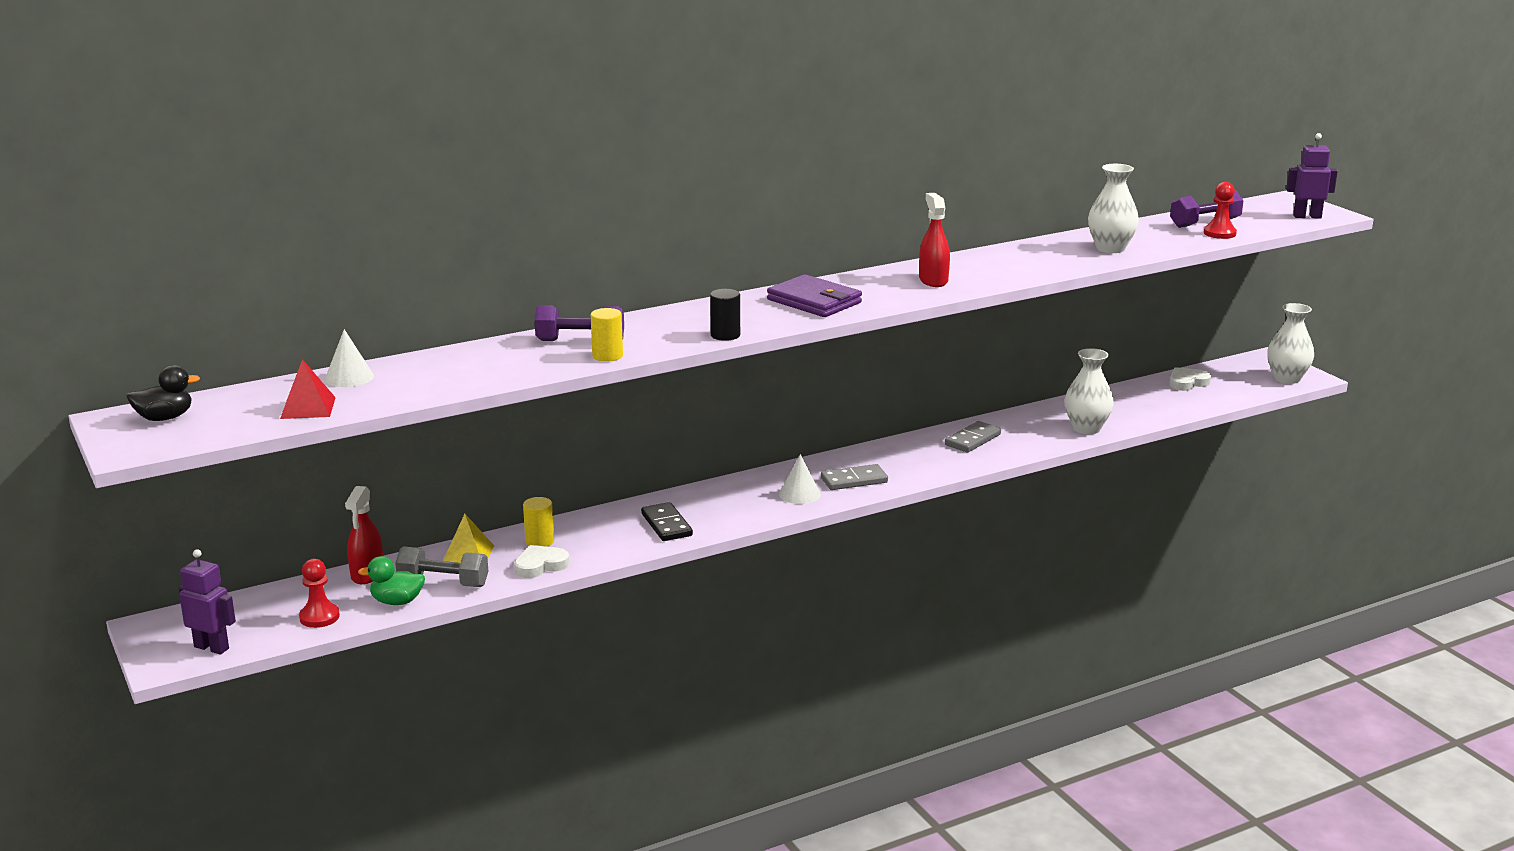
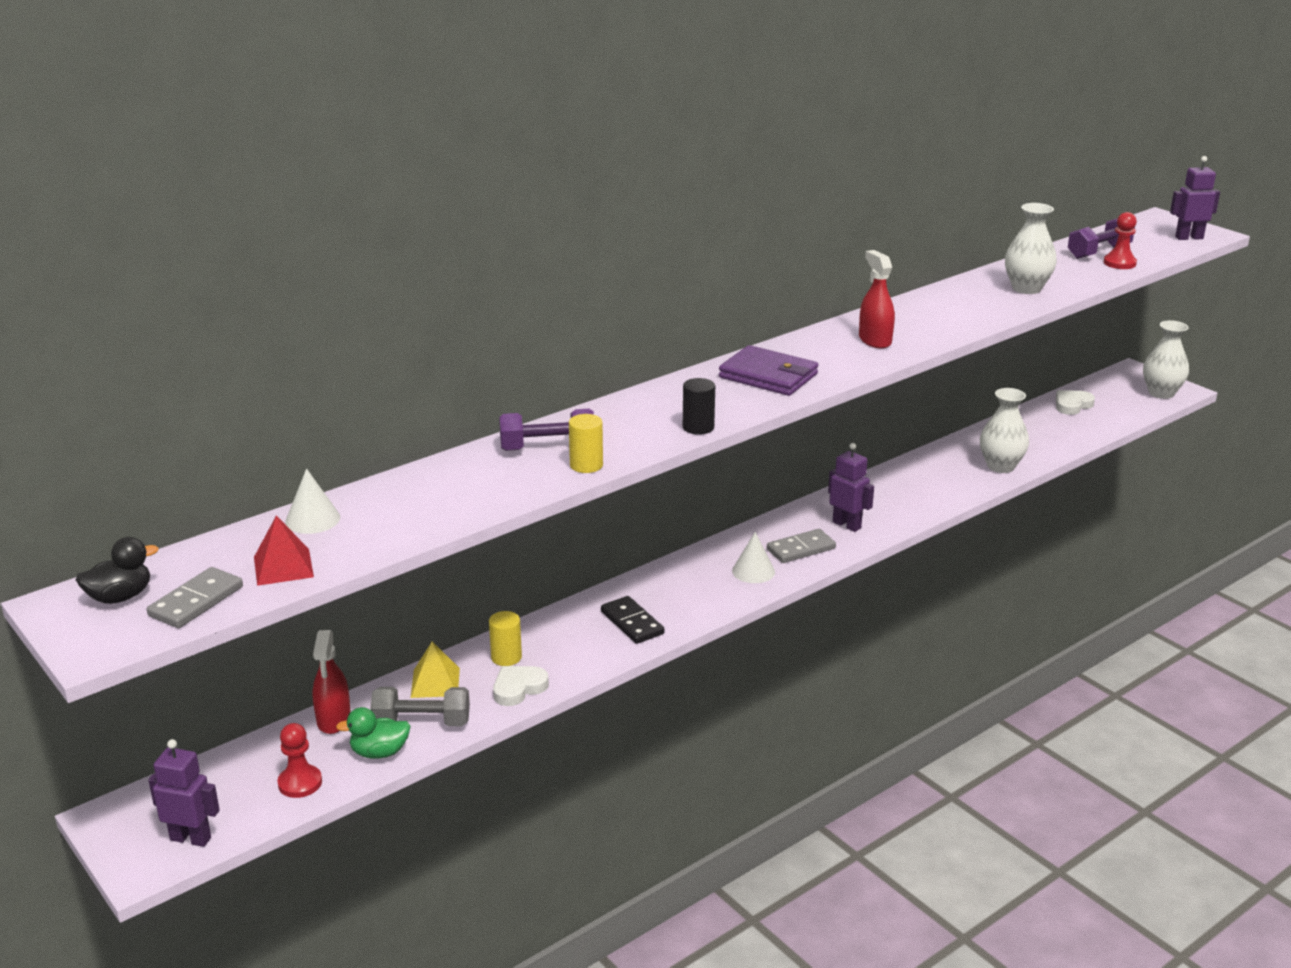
camera: 10 degrees left, 5 degrees up
grey domino [945,421,1001,452] -> grey domino moved to [147,567,243,628]
none -> purple robot [828,443,874,532]

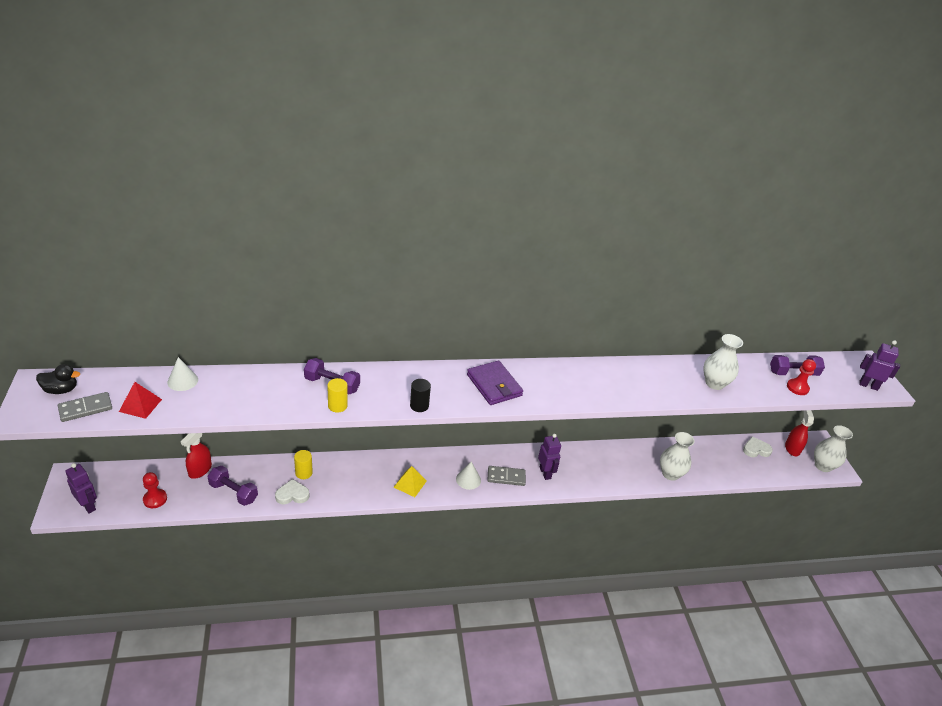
camera: 25 degrees right, 10 degrees up
green duck [336,707,411,759] -> none
grey dumbbell [370,687,470,726] -> purple dumbbell [207,466,258,506]
yellow pyramid [411,642,460,698] -> yellow pyramid moved to [394,466,427,497]
black domino [601,596,664,644] -> none
red spray bottle [859,250,895,349] -> red spray bottle moved to [785,410,814,456]

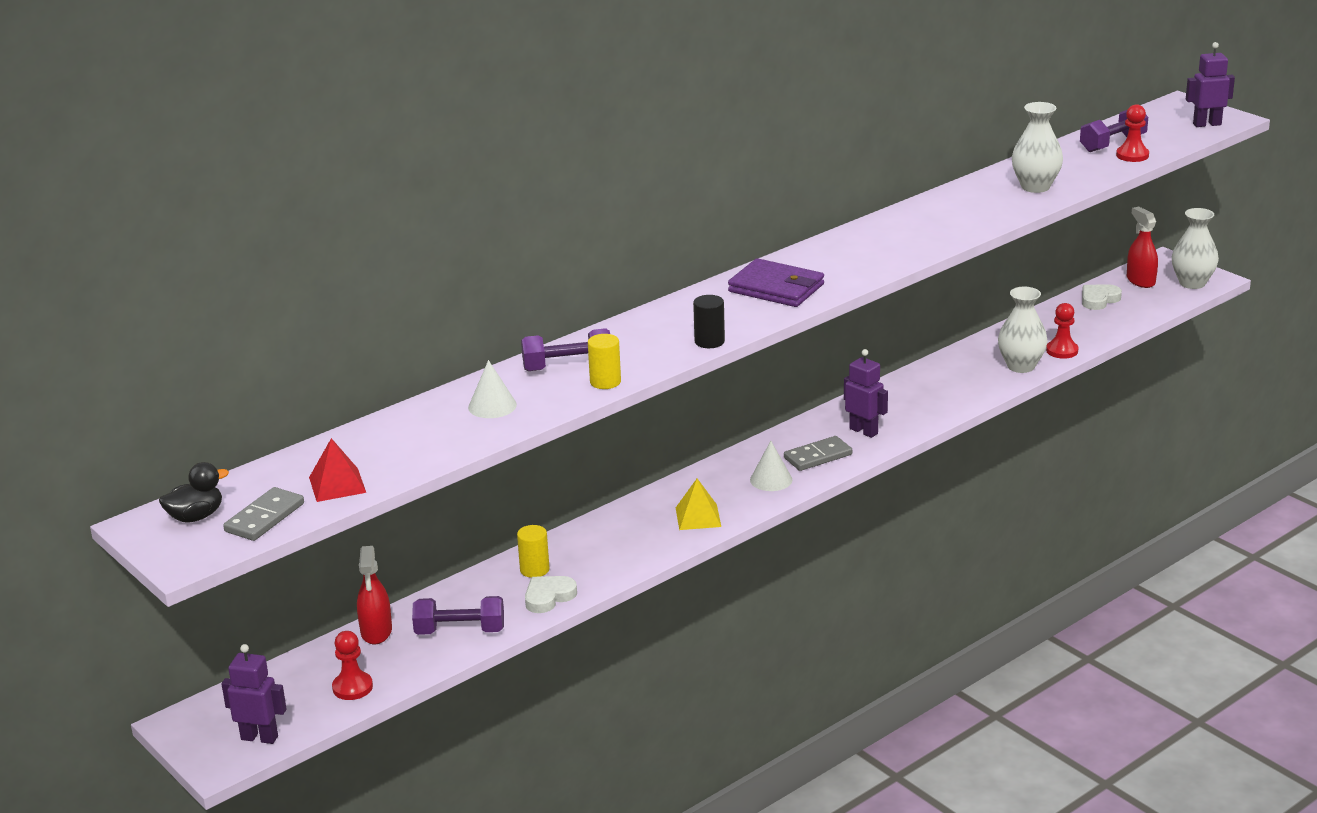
camera: 25 degrees left, 10 degrees down
white cone [167,357,198,391] -> white cone moved to [468,360,517,418]
none -> red pawn [1046,303,1079,359]

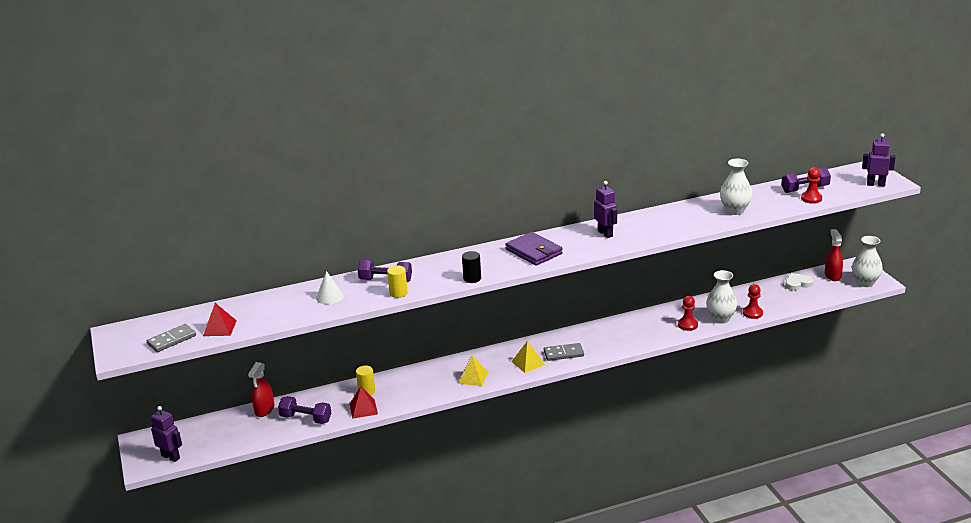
camera: 20 degrees right, 0 degrees up
black duck [159,462,229,523] -> none
red pawn [332,631,373,700] -> red pawn moved to [678,296,698,331]
white heart [525,576,577,613] -> red pyramid [350,387,378,419]
white cone [750,441,792,491] -> yellow pyramid [511,341,545,373]
purple robot [844,349,888,438] -> purple robot moved to [594,181,617,238]

